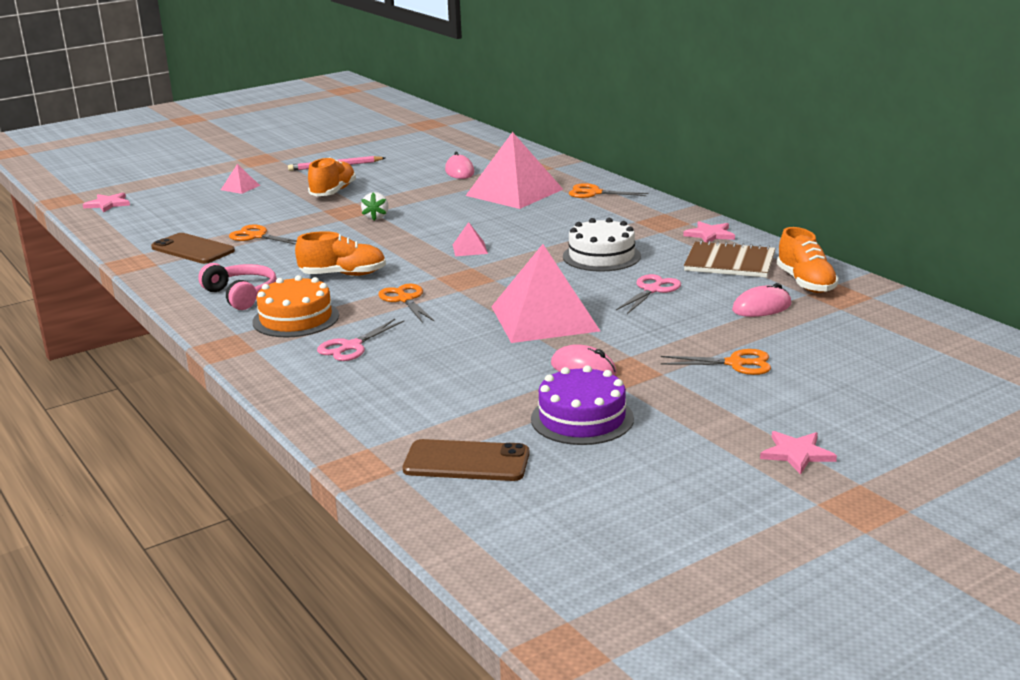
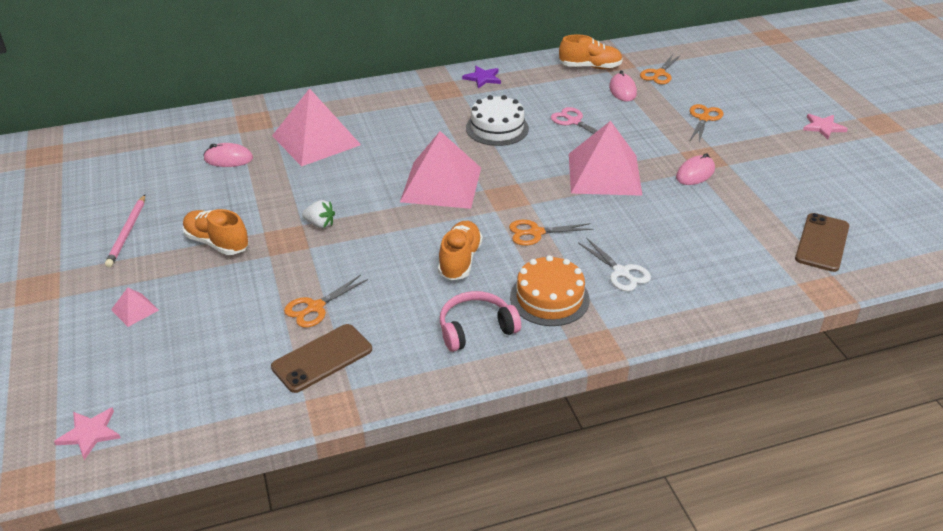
camera: 75 degrees left, 15 degrees up
pink scissors [317,319,404,361] -> white scissors [578,238,651,291]
pink pyramid [453,222,488,256] -> pink pyramid [400,131,481,209], size x2.42
purple cake [531,365,634,445] -> none
orange scissors [569,183,648,198] -> orange scissors moved to [640,54,681,84]
pink star [683,221,735,243] -> purple star [462,66,501,88]
brown notebook [684,240,776,278] -> none

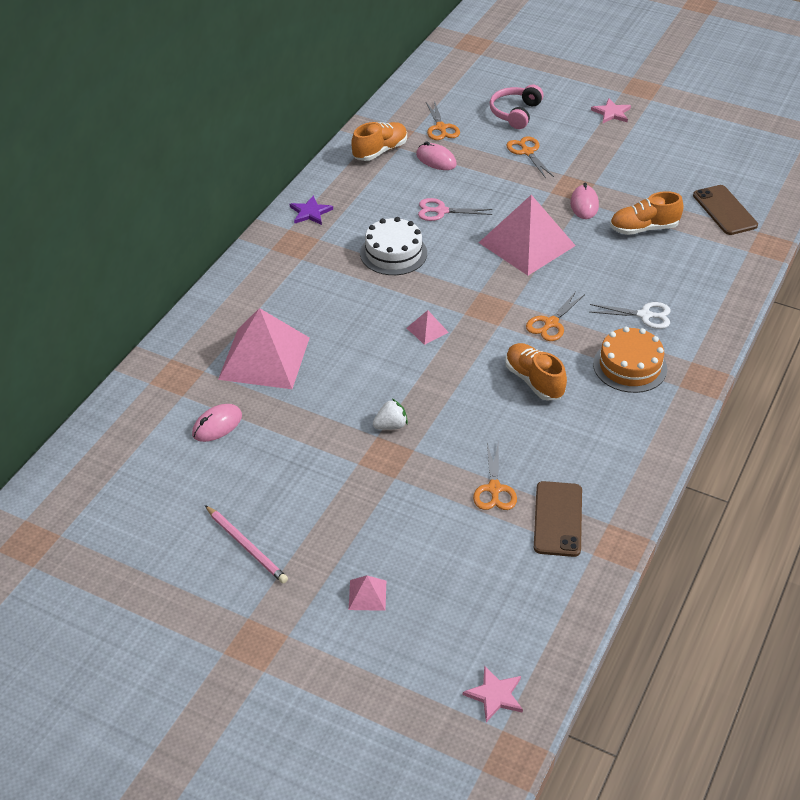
camera: 45 degrees left, 5 degrees up
orange shoe [182,209,249,255] -> orange shoe moved to [610,191,684,235]
pink pyramid [400,131,481,209] -> pink pyramid [407,310,449,345], size x0.41
pink headphones [440,291,521,352] -> pink headphones moved to [490,84,543,129]

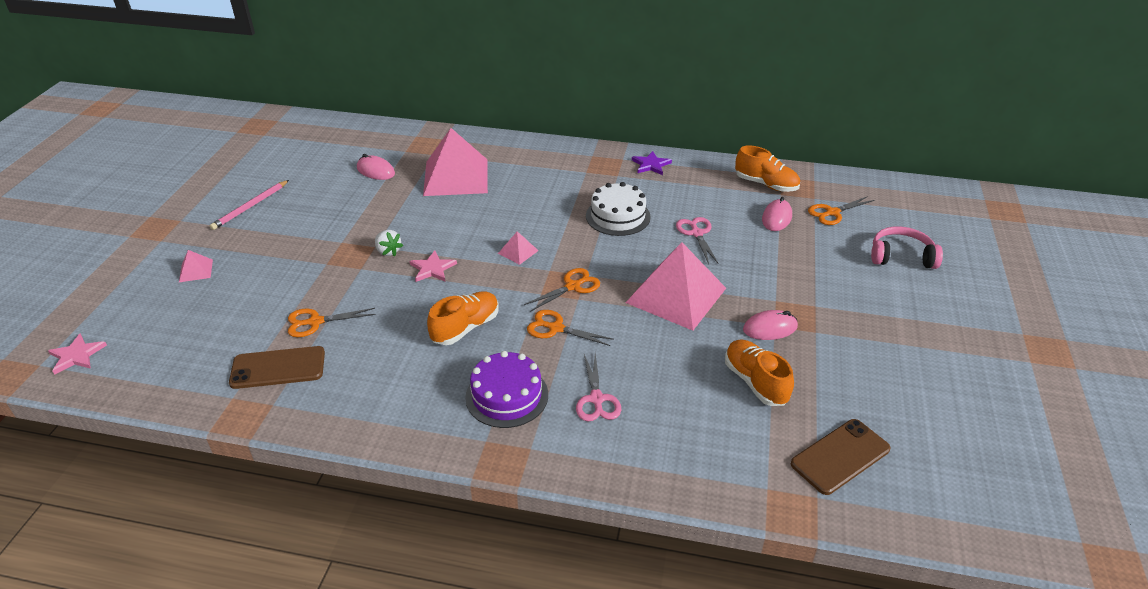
camera: 75 degrees right, 5 degrees down
orange scissors [507,137,554,178] -> orange scissors moved to [524,268,600,312]
white scissors [590,302,671,329] -> pink scissors [576,353,621,421]
pink star [591,98,631,123] -> pink star moved to [410,250,457,282]
orange cake [593,327,667,393] -> purple cake [465,351,548,428]

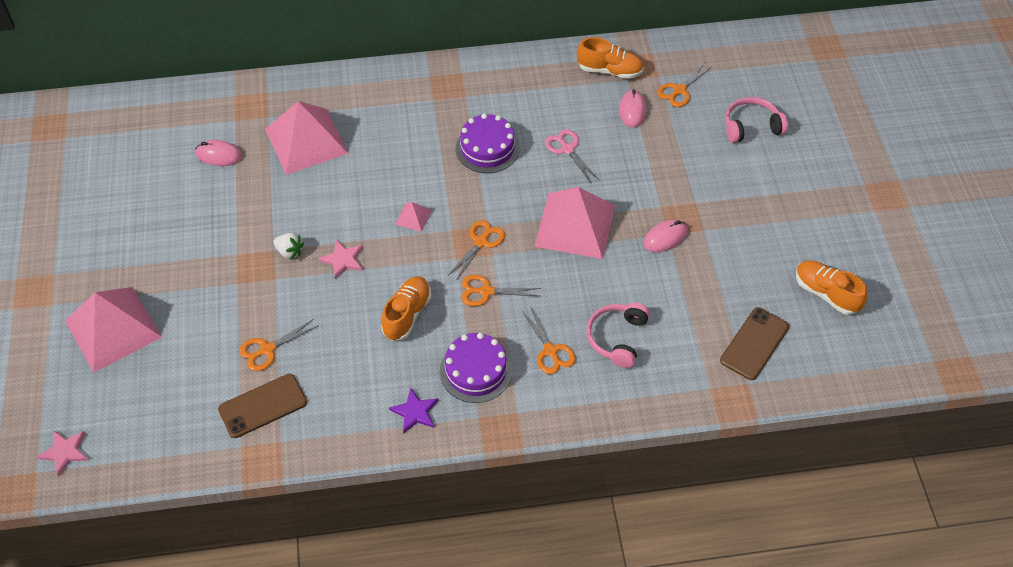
camera: 20 degrees left, 15 degrees up
pink pyramid [179,250,213,282] -> pink pyramid [65,287,162,372], size x2.42
pink pencil [210,180,289,230] -> none
pink scissors [576,353,621,421] -> orange scissors [522,307,576,374]
white cake [586,182,651,236] -> purple cake [456,114,520,173]
purple star [632,151,672,175] -> purple star moved to [389,388,439,434]
orange shoe [725,340,794,406] -> orange shoe moved to [796,260,868,315]
none -> pink headphones [587,302,650,368]

